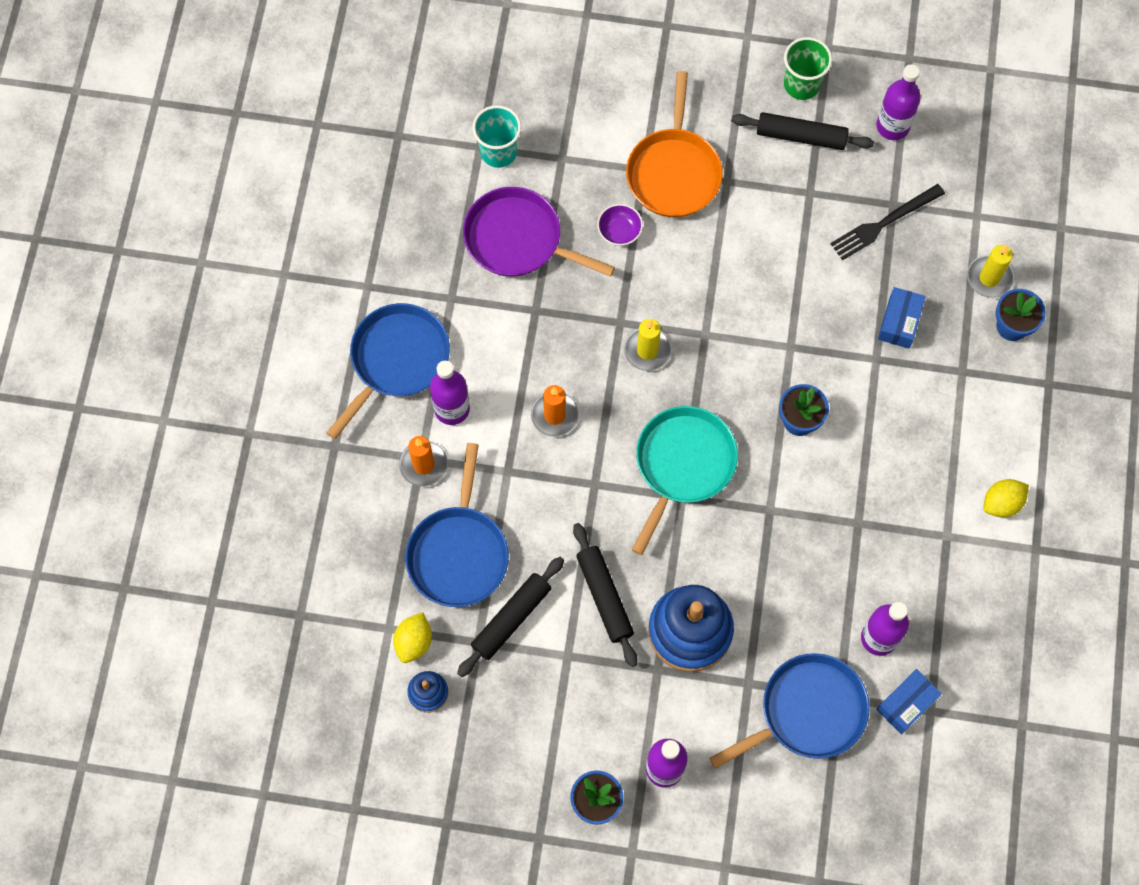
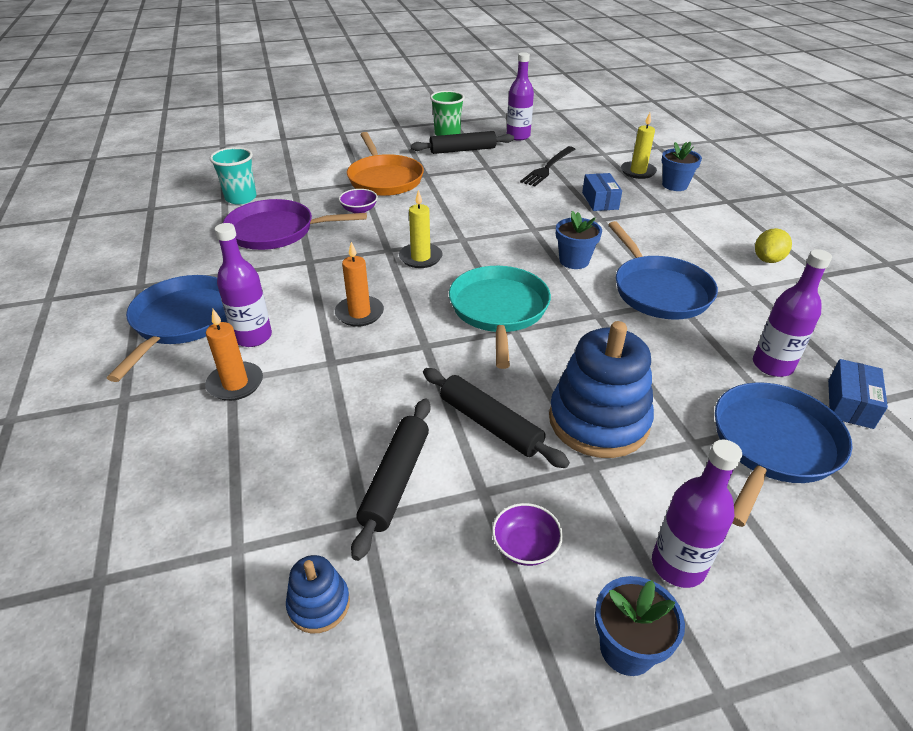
camera: 25 degrees left, 30 degrees down
yellow lemon [393,612,432,663] -> none
blue pan [405,443,509,607] -> blue pan moved to [608,221,718,320]
none -> purple bowl [492,503,563,566]

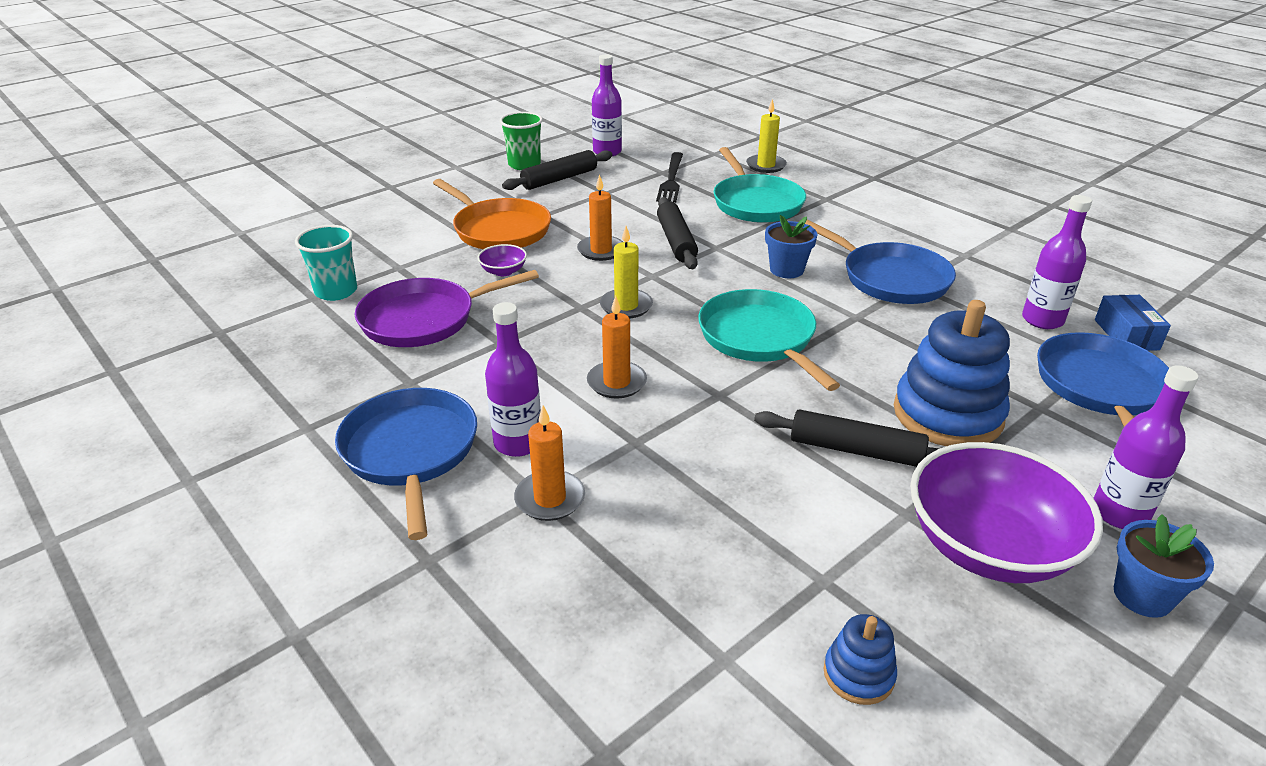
camera: 25 degrees left, 5 degrees down
black rolling pin [351,399,431,561] -> black rolling pin moved to [657,197,698,269]
purple bowl [492,503,563,566] -> purple bowl [910,442,1103,583], size x2.38
blue box [582,173,622,211] -> turquoise pan [714,147,806,223]
blue flower pot [662,142,702,191] -> none
yellow lemon [755,228,792,263] -> none
none -> orange candle [577,174,623,261]

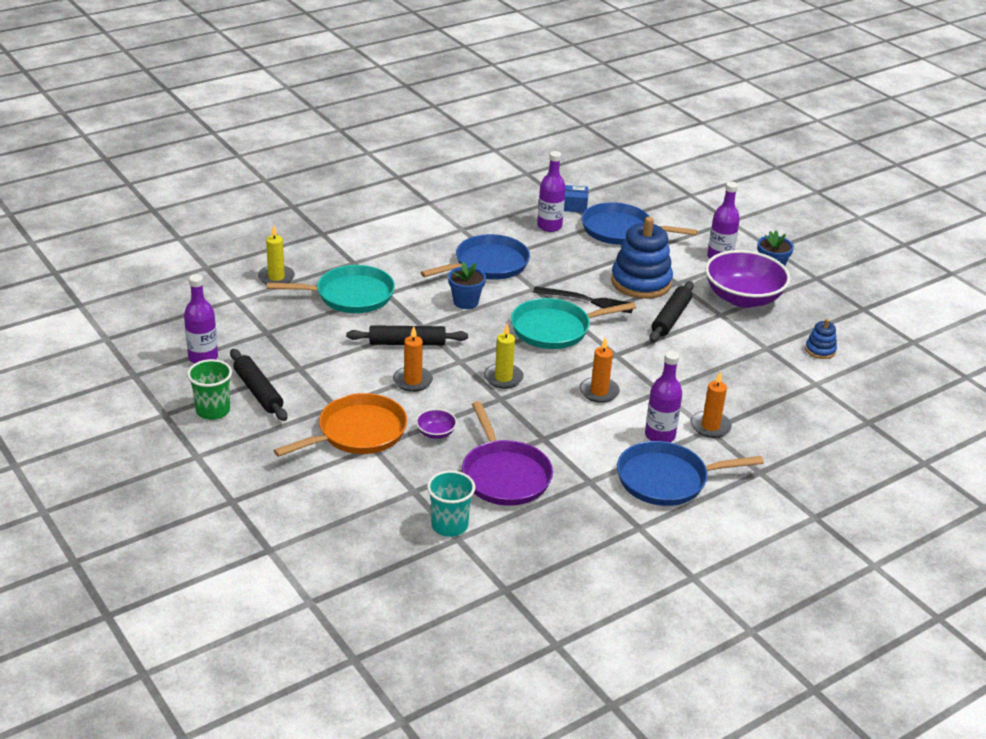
camera: 85 degrees left, 0 degrees up
black fork [656,152,683,203] -> black fork moved to [533,286,633,313]

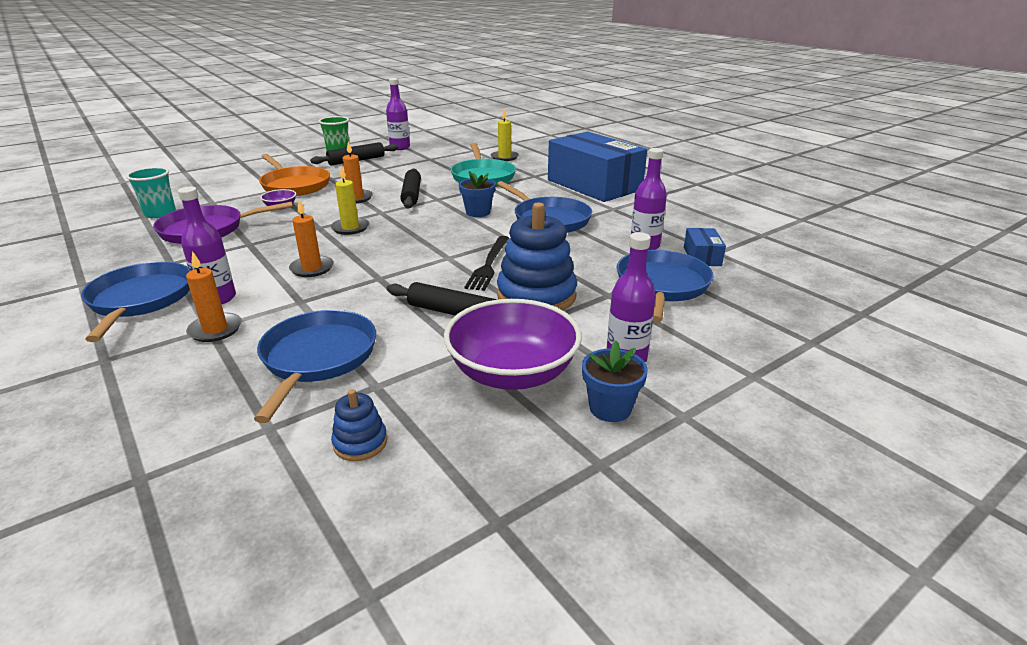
camera: 90 degrees right, 5 degrees down
turquoise pan [511,298,636,349] -> none
none -> blue pan [254,310,376,423]
none -> blue box [548,131,647,202]

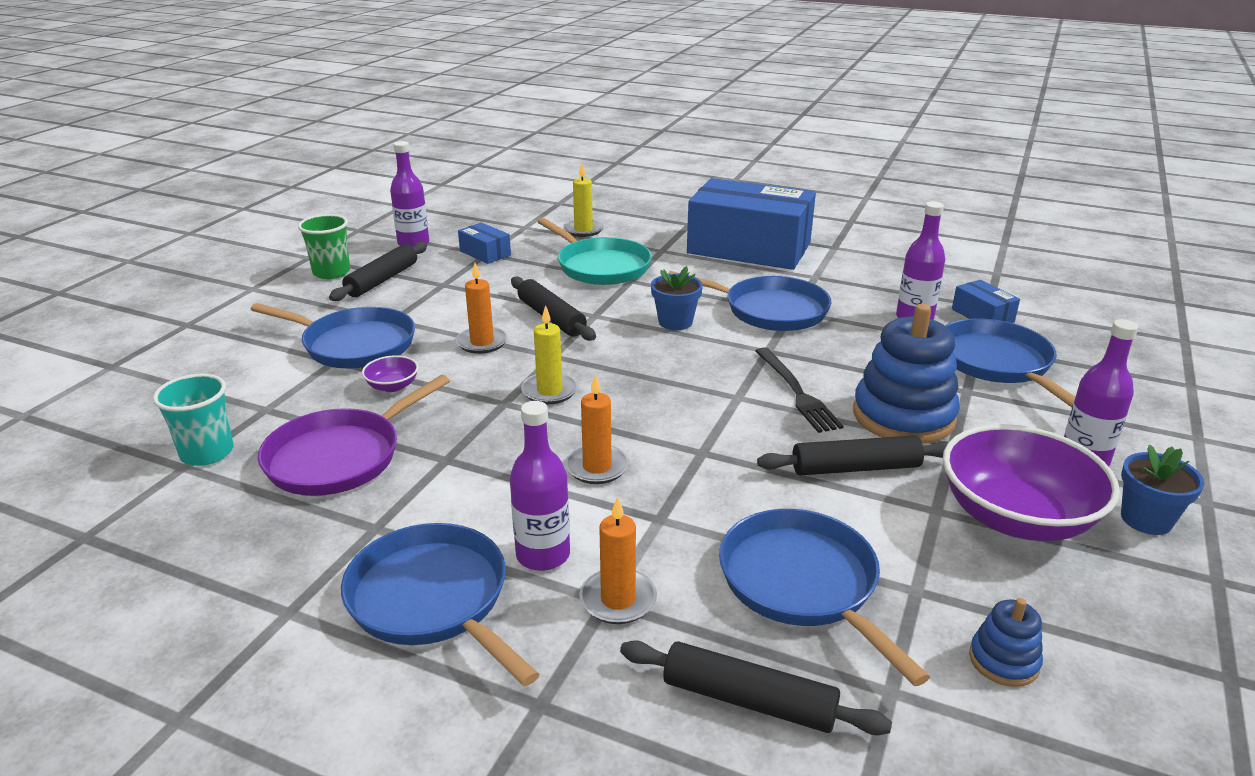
camera: 30 degrees left, 0 degrees up
orange pan [259,154,330,196] -> blue pan [250,303,415,369]
none -> blue box [458,222,511,264]
none -> black rolling pin [620,640,892,735]

